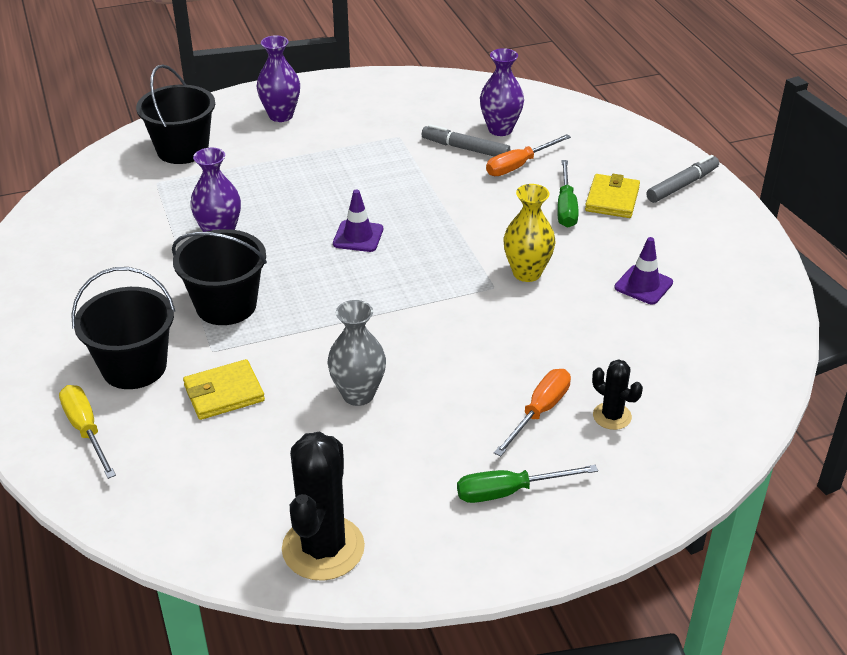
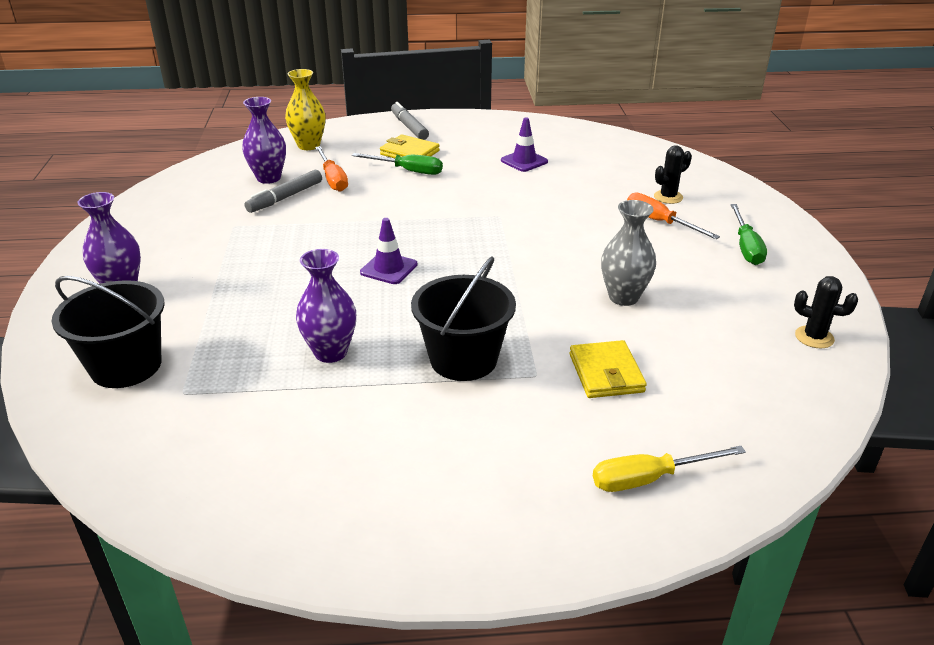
camera: 75 degrees left, 5 degrees down
black bucket [71,267,175,389] -> none
black cactus [282,432,365,581] -> black cactus [794,276,858,348], size x0.52
yellow vase [503,184,556,282] -> yellow vase moved to [285,69,325,150]

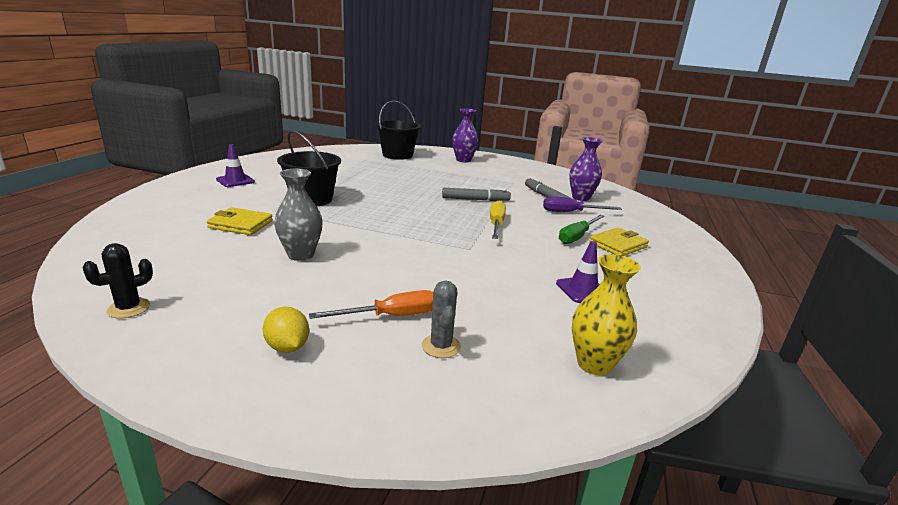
camera: 110 degrees right, 10 degrees down
yellow vase [285,69,325,150] -> yellow vase moved to [572,254,641,375]
purple vase [296,249,356,363] -> none
orange screwdriver [315,146,348,192] -> purple screwdriver [543,196,622,212]
purple traffic cone [360,218,417,284] -> purple traffic cone moved to [216,144,255,187]
grey marker [391,102,429,140] -> grey marker moved to [442,188,511,201]
yellow screwdriver [593,446,746,492] -> yellow screwdriver moved to [490,200,506,239]
black cactus [654,145,692,204] -> grey cactus [422,280,461,358]
green screwdriver [730,204,767,265] -> yellow lemon [263,307,309,353]

